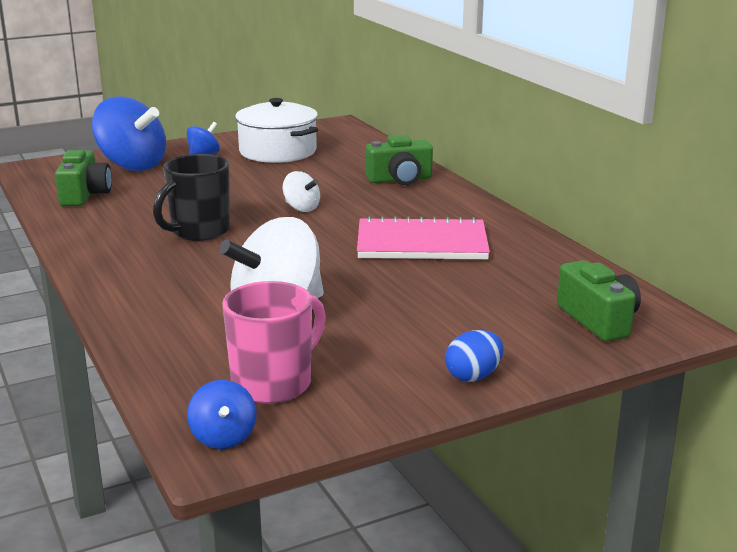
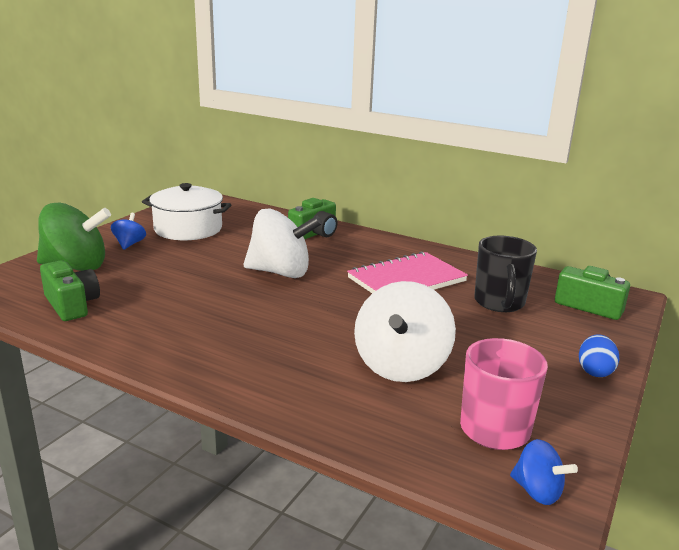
camera: 35 degrees left, 0 degrees up
blue spinning top [92,96,166,171] -> green spinning top [37,202,111,271]
black mug [153,154,230,241] -> black mug moved to [474,236,537,312]
white spinning top [283,171,320,212] -> white spinning top [243,208,322,278], size x2.06

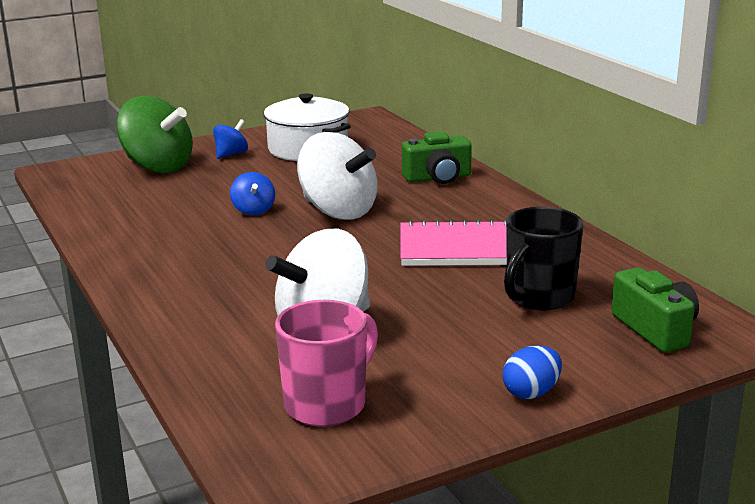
camera: 35 degrees right, 0 degrees up
green camera [40,260,100,321] -> none
blue spinning top [510,439,578,505] -> blue spinning top moved to [230,172,275,215]

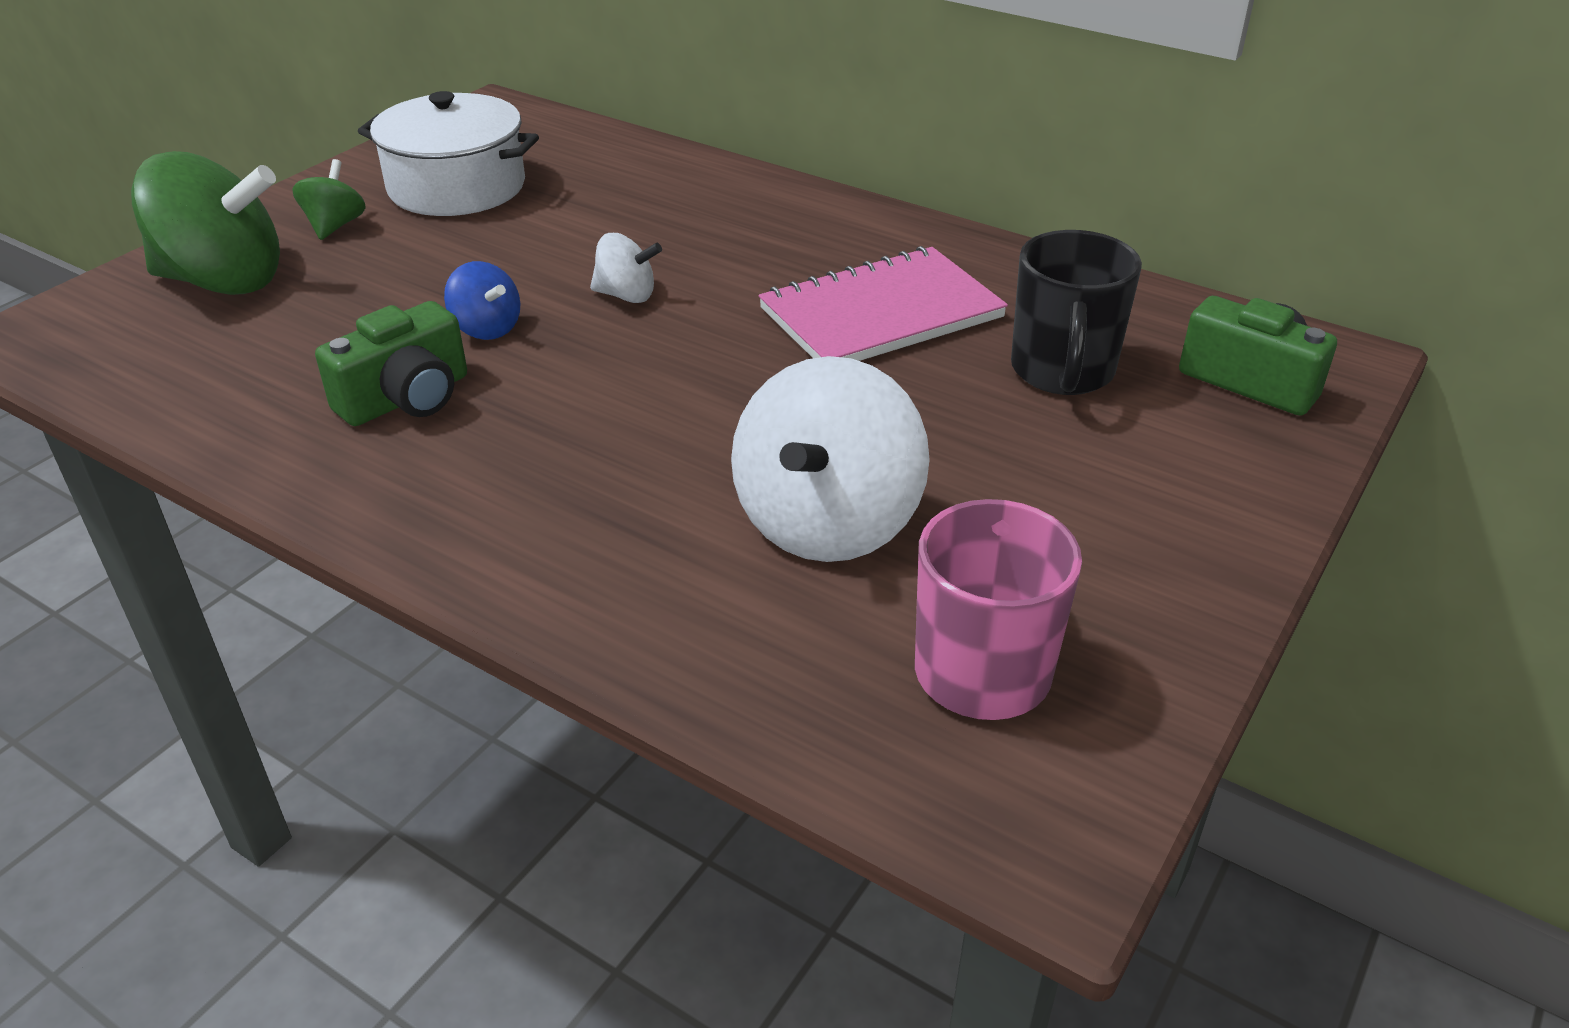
camera: 30 degrees left, 15 degrees up
blue spinning top [213,119,248,159] -> green spinning top [292,159,366,240]
white spinning top [297,132,378,220] -> white spinning top [590,233,662,303], size x0.48
green camera [402,131,472,184] -> green camera moved to [315,301,467,426]
blue egg [503,346,562,399] -> none

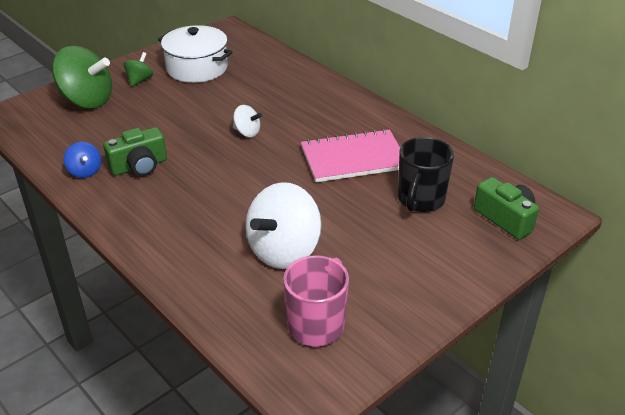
camera: 15 degrees right, 0 degrees up
blue spinning top [444,261,521,340] -> blue spinning top moved to [64,142,101,178]

